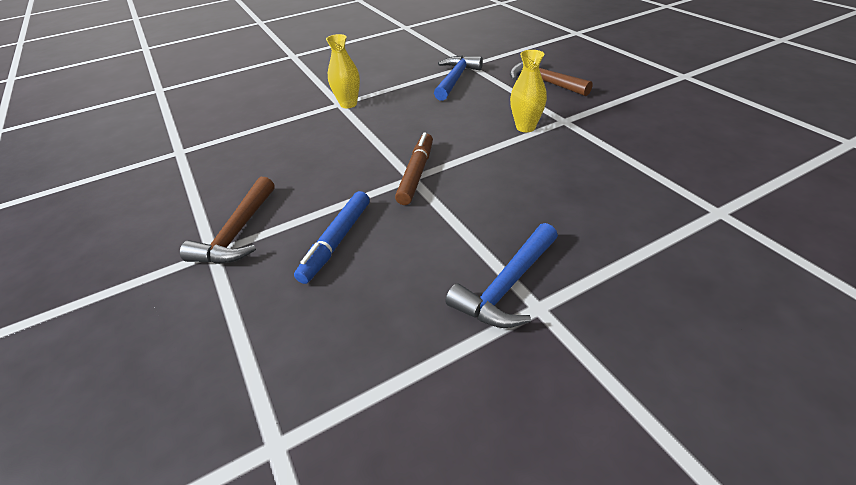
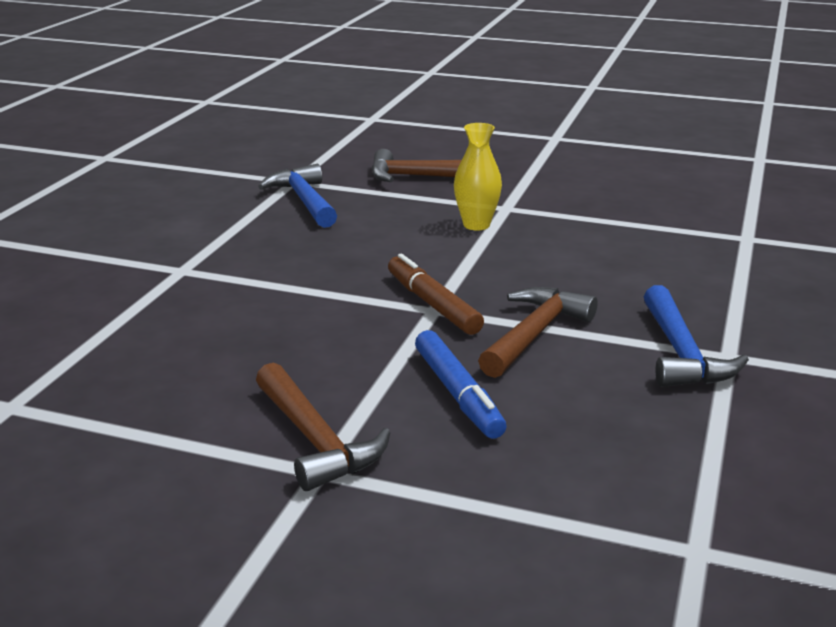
camera: 45 degrees left, 15 degrees down
yellow vase [326,34,360,108] -> none
none -> brown hammer [478,287,598,378]

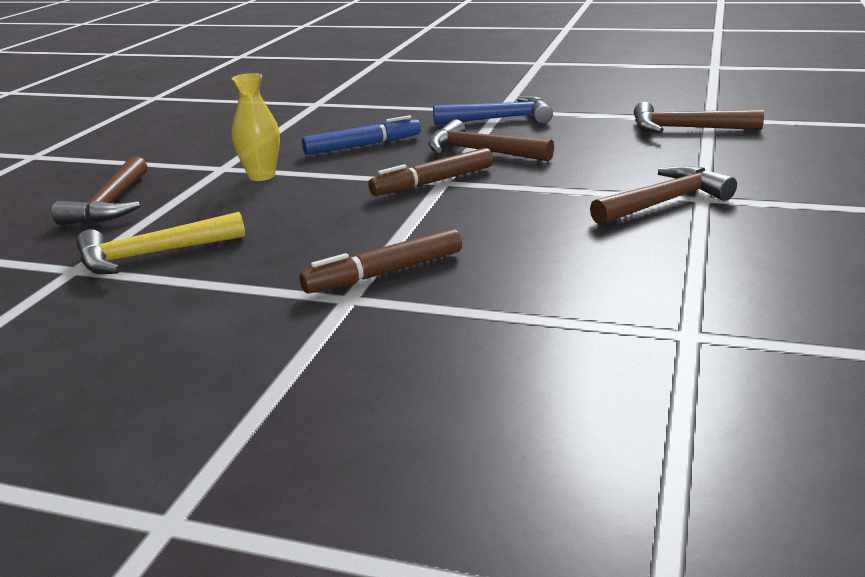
camera: 90 degrees left, 0 degrees up
blue hammer [258,164,337,228] -> yellow hammer [76,212,245,274]
blue marker [415,330,507,439] -> blue marker moved to [302,115,421,155]
none -> brown marker [300,228,462,294]
none -> brown hammer [634,102,764,133]

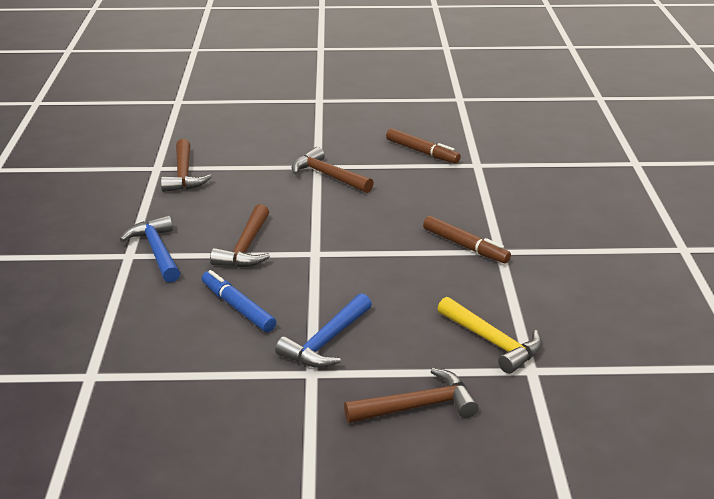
camera: 110 degrees left, 5 degrees up
yellow vase [232,73,280,181] -> blue hammer [275,293,372,368]
brown marker [368,148,493,196] -> brown marker moved to [386,128,461,164]

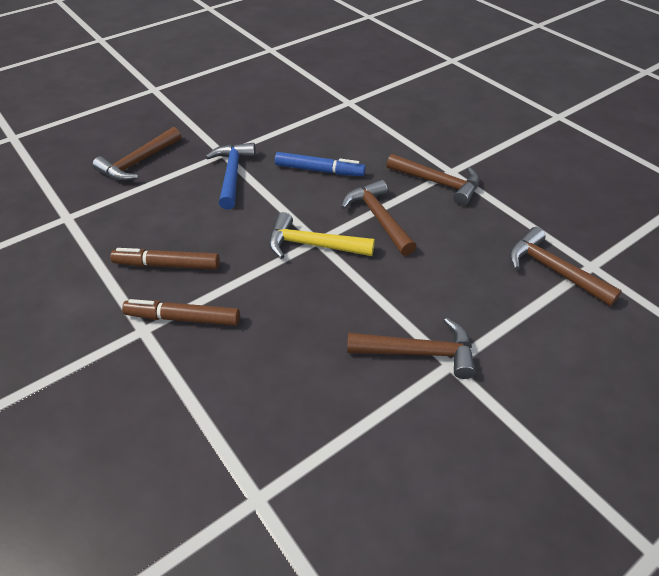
camera: 145 degrees right, 15 degrees up
blue hammer [119,215,180,283] -> brown hammer [387,154,479,206]
brown marker [386,128,461,164] -> brown marker moved to [110,248,220,270]
yellow hammer [438,297,542,374] -> yellow hammer moved to [269,212,375,259]

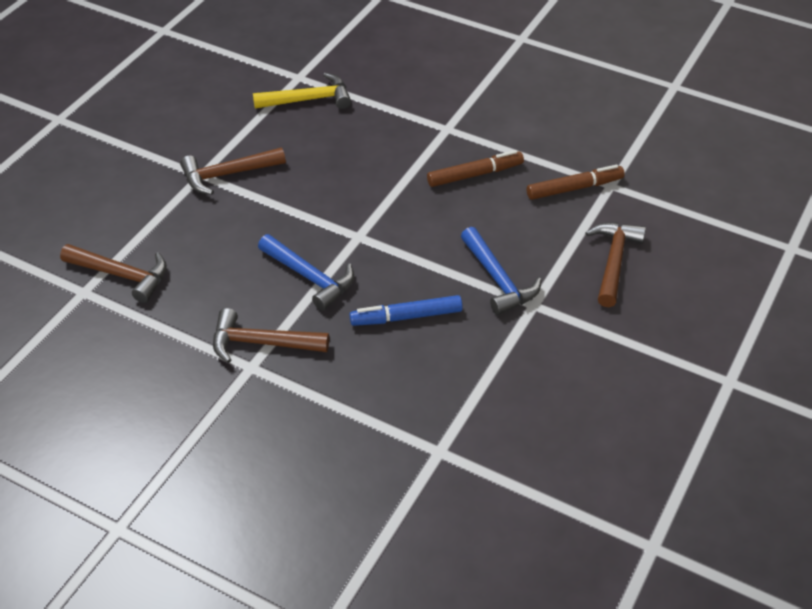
camera: 155 degrees right, 0 degrees up
brown marker [122,299,240,326] -> brown marker moved to [527,165,625,200]
yellow hammer [269,212,375,259] -> yellow hammer moved to [253,73,351,109]
brown hammer [341,180,417,256] -> blue hammer [258,234,354,311]

